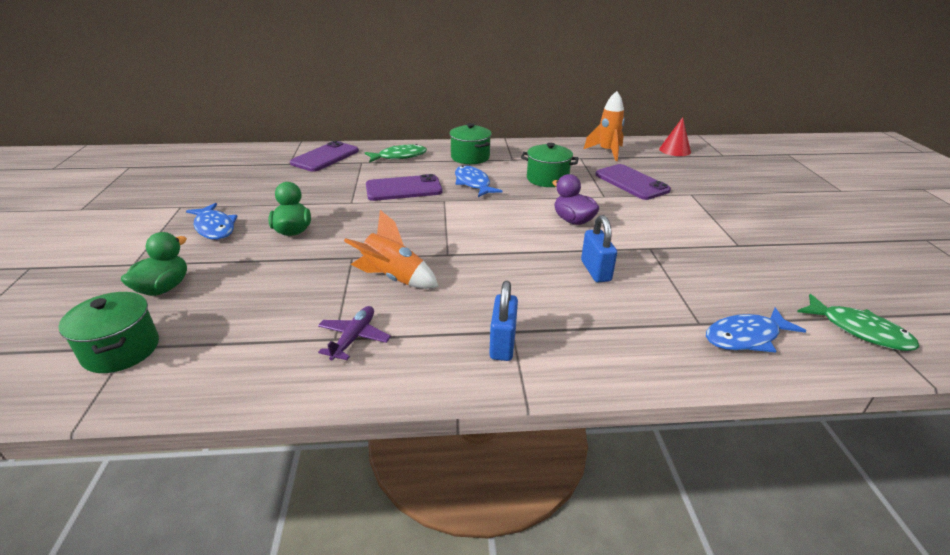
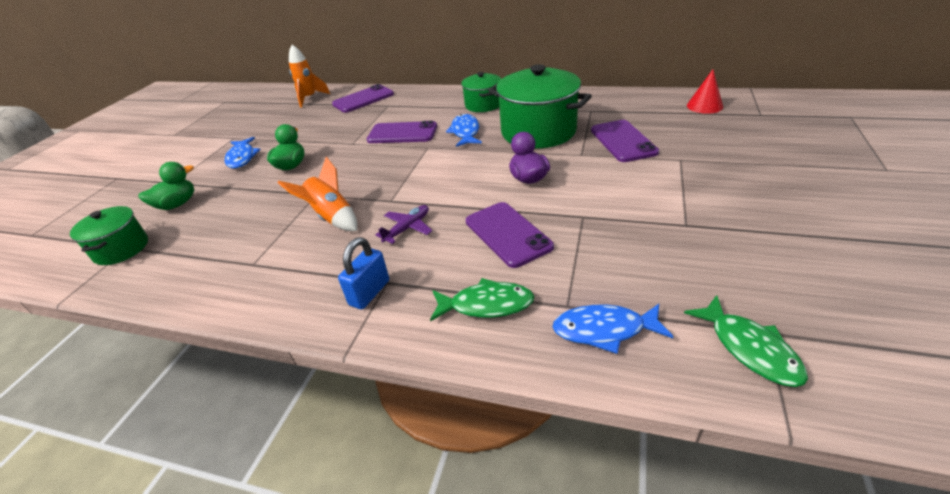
camera: 25 degrees right, 5 degrees up
purple plane [318,306,391,360] -> purple plane moved to [375,205,432,244]
green fish [365,144,427,163] -> green fish moved to [430,278,535,321]
green pot [521,143,579,187] -> green pot [488,64,592,149], size x1.78
blue padlock [581,215,617,283] -> purple phone [466,202,554,268]
orange rocket [584,91,625,161] -> orange rocket moved to [289,45,330,108]

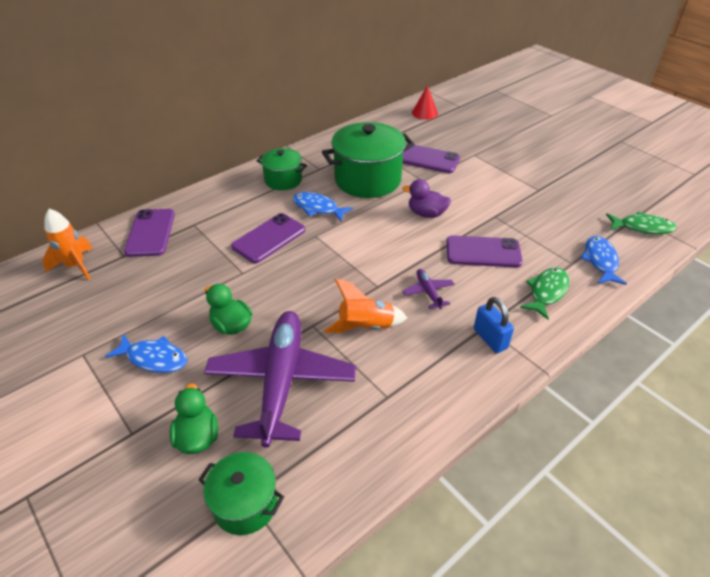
camera: 60 degrees left, 5 degrees up
blue fish [553,304,673,354] -> blue fish turned 150 degrees clockwise [581,236,627,285]
none -> purple plane [204,311,356,447]

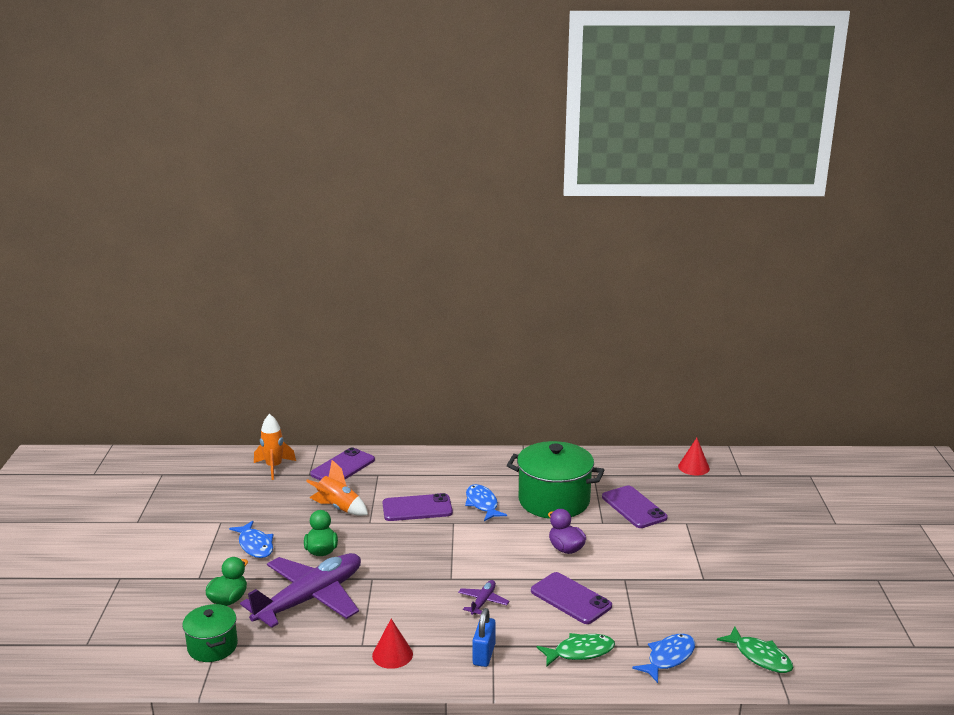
camera: 40 degrees right, 20 degrees down
green pot [257,148,307,190] -> none
orange rocket [324,278,407,333] -> orange rocket moved to [306,460,368,516]
none -> red cone [372,619,413,669]

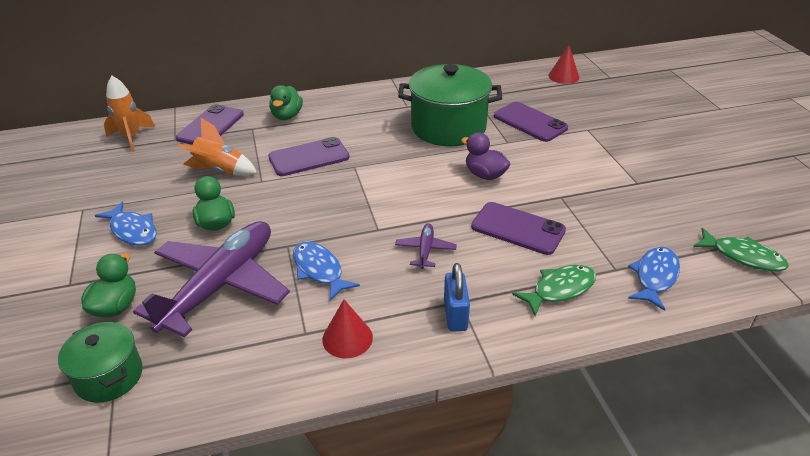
camera: 15 degrees left, 15 degrees up
blue fish [465,484,507,521] -> blue fish moved to [293,242,360,301]
none -> green duck [269,85,303,120]

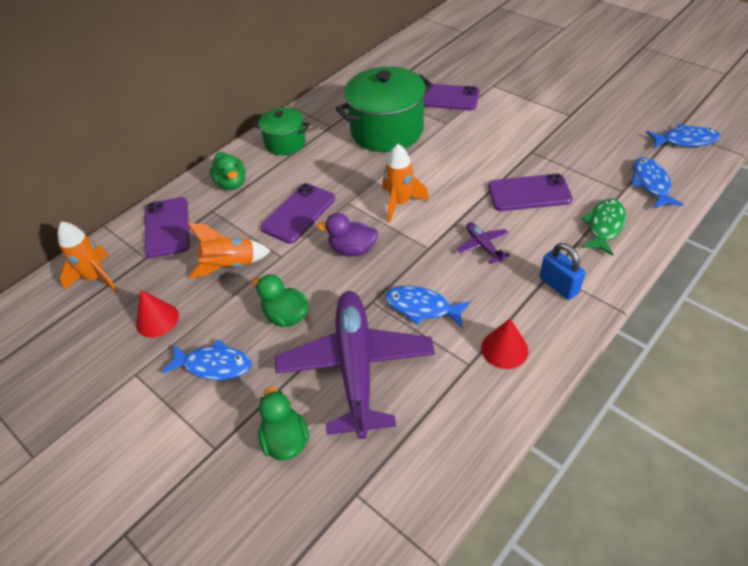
camera: 30 degrees left, 10 degrees up
green pot [58,322,143,403] -> green pot moved to [254,107,310,155]
purple duck [461,132,510,180] -> purple duck moved to [317,213,378,257]
red cone [548,45,579,84] -> red cone moved to [136,290,179,338]
green fish [693,228,789,272] -> blue fish [646,124,721,149]
none -> orange rocket [382,144,429,223]

